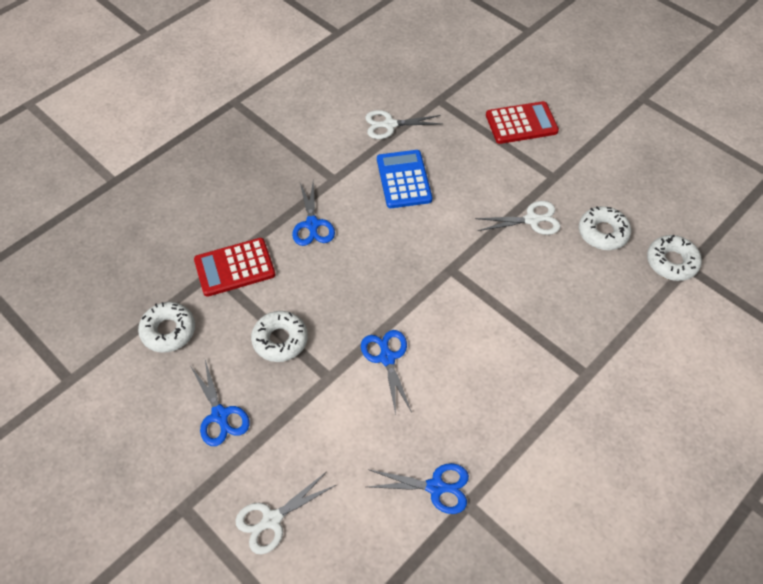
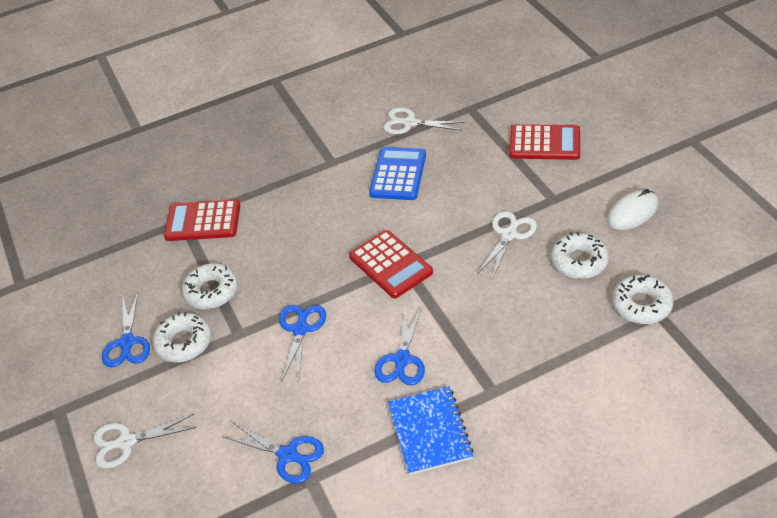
camera: 25 degrees right, 10 degrees down
white donut [138,302,195,353] -> white donut moved to [153,312,211,362]
blue scissors [292,181,335,246] -> blue scissors moved to [374,306,425,385]
white scissors [475,201,561,235] -> white scissors turned 75 degrees counterclockwise [477,211,537,279]
none -> red calculator [349,230,433,298]
none -> blue notebook [388,386,474,475]
none -> white mouse [607,189,658,230]

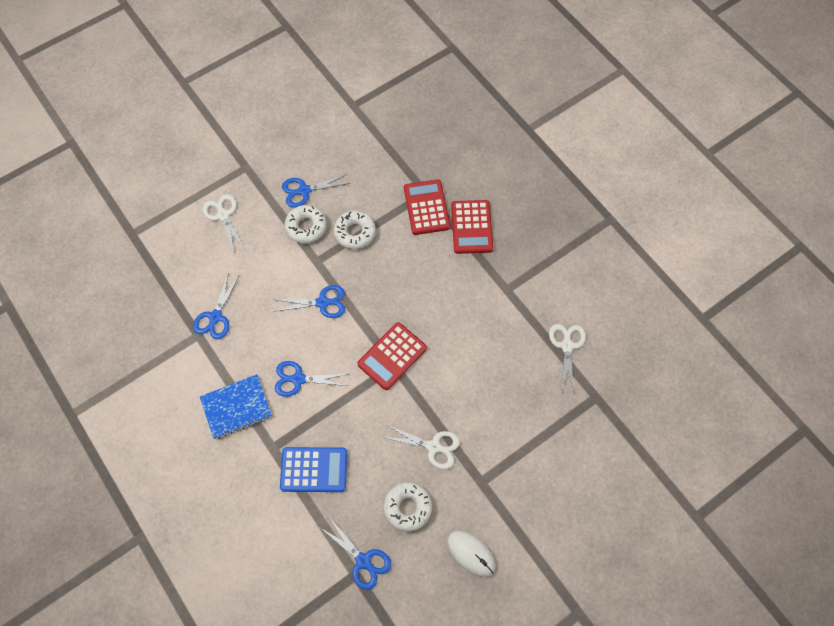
camera: 75 degrees right, 20 degrees up
blue calculator [369,147,426,200] -> blue calculator moved to [280,447,347,492]
red calculator [509,124,580,160] -> red calculator moved to [451,200,493,254]
white donut [612,275,674,324] -> blue scissors [321,518,391,590]

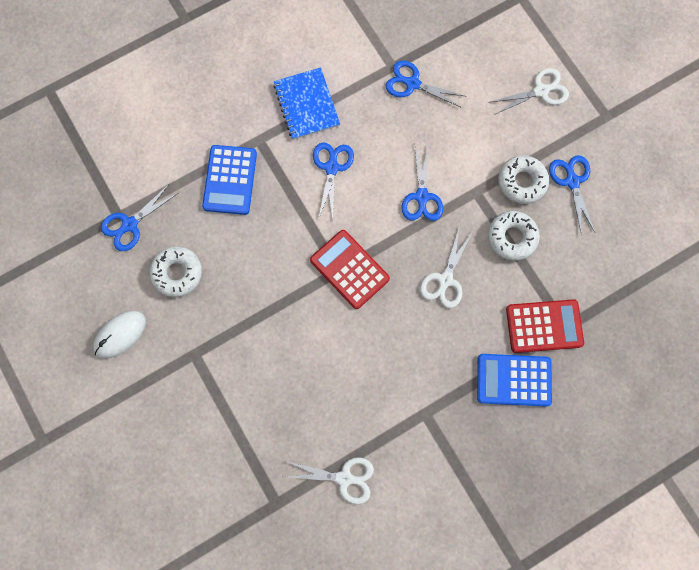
camera: 95 degrees right, 10 degrees up
white scissors [382,425,460,469] -> white scissors moved to [420,229,472,308]
red calculator [451,200,493,254] -> blue calculator [477,354,552,407]

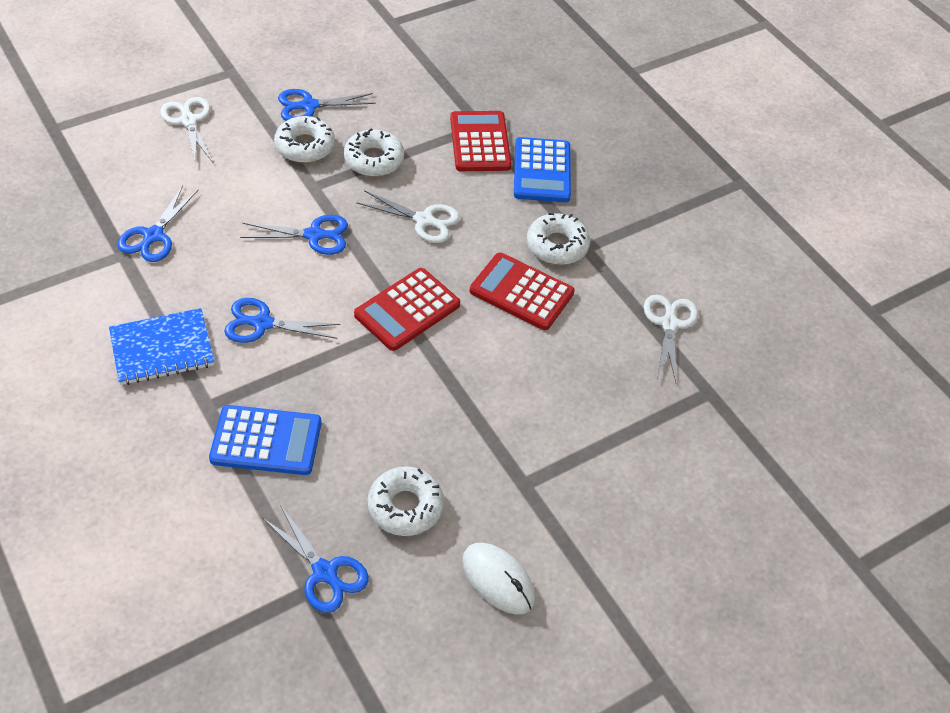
camera: 95 degrees left, 25 degrees down
none -> red calculator [469,252,575,330]
none -> white donut [527,213,590,265]

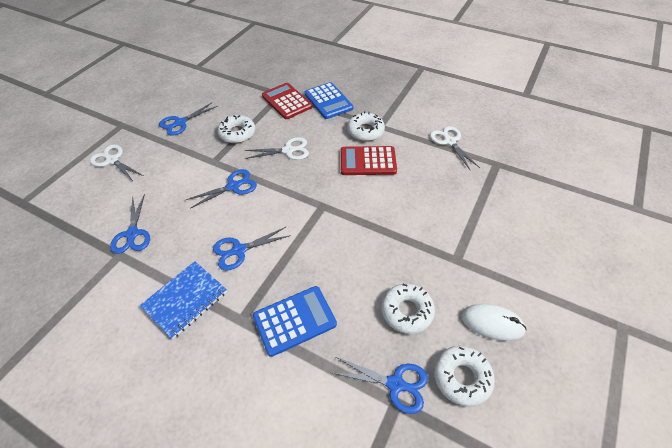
camera: 25 degrees left, 0 degrees up
white donut [274,116,335,163] -> white donut moved to [434,346,495,407]
red calculator [354,268,460,351] -> none

